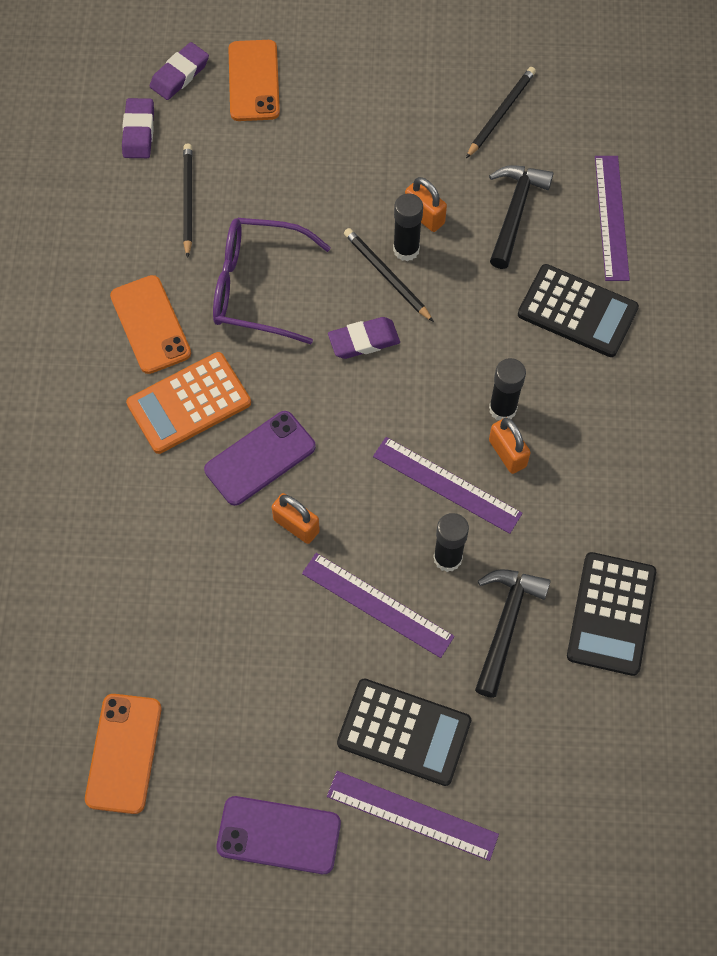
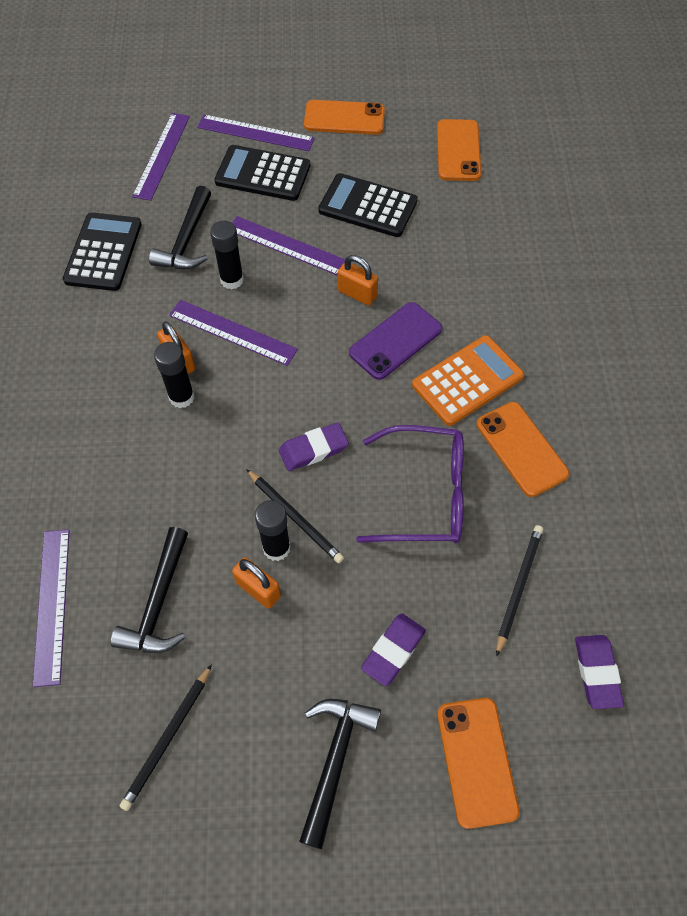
camera: 175 degrees right, 5 degrees down
purple eraser [150,42,209,100] -> purple eraser moved to [361,613,426,686]
black pencil [183,143,192,258] -> black pencil turned 150 degrees counterclockwise [496,525,543,657]
purple phone [216,796,341,874] -> orange phone [304,100,385,135]
black calculator [518,264,639,357] -> black calculator moved to [318,173,418,237]
none -> purple ruler [132,113,190,201]
none -> black hammer [299,699,381,849]

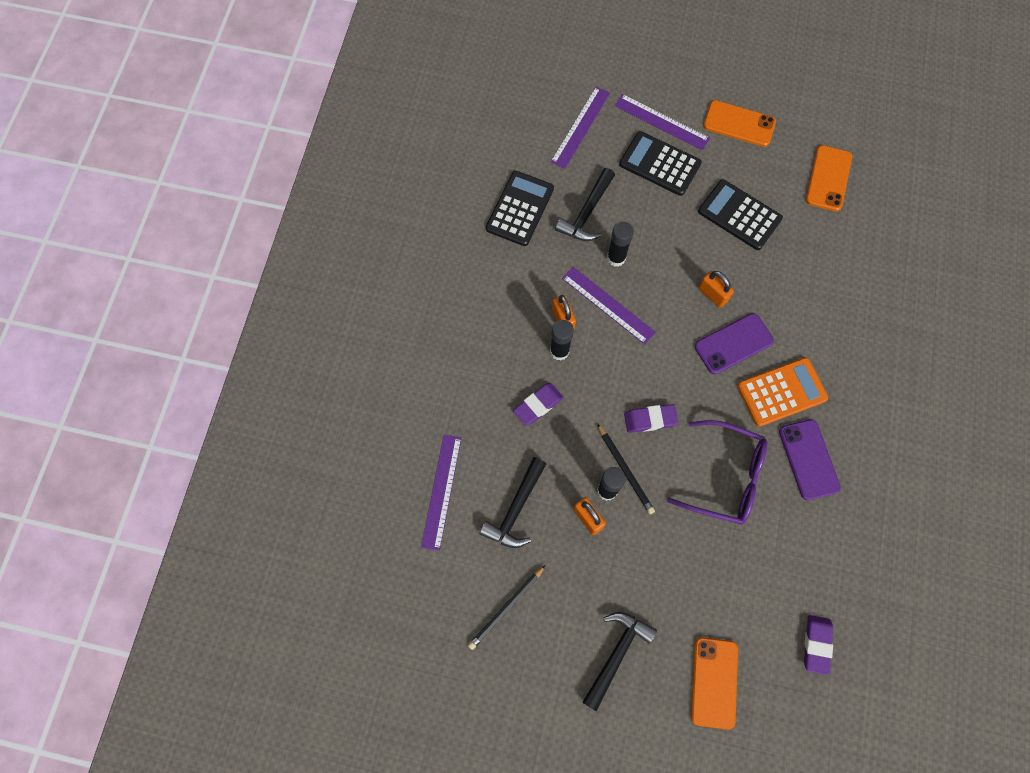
camera: 15 degrees right, 10 degrees up
purple ruler [232,216,345,276] -> none
purple eraser [361,613,426,686] -> purple eraser moved to [513,383,564,426]
orange phone [476,402,569,497] -> purple phone [779,419,841,500]
black pencil [496,525,543,657] -> none

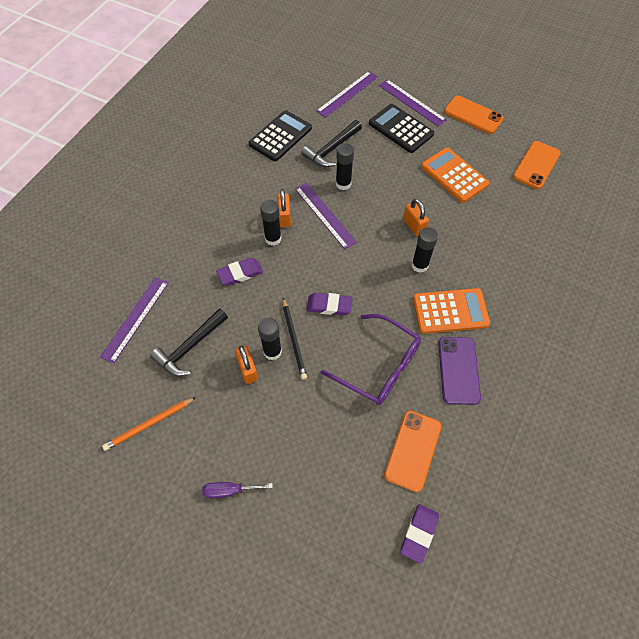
camera: 15 degrees right, 10 degrees down
black pencil [468,565,546,650] -> orange pencil [102,397,196,451]
black hammer [582,612,657,712] -> purple screwdriver [202,482,273,499]
orange phone [691,637,738,730] -> orange phone moved to [384,411,442,492]
purple phone [695,313,774,374] -> black glue stick [411,227,438,273]
black calculator [698,179,783,250] -> orange calculator [421,148,489,203]

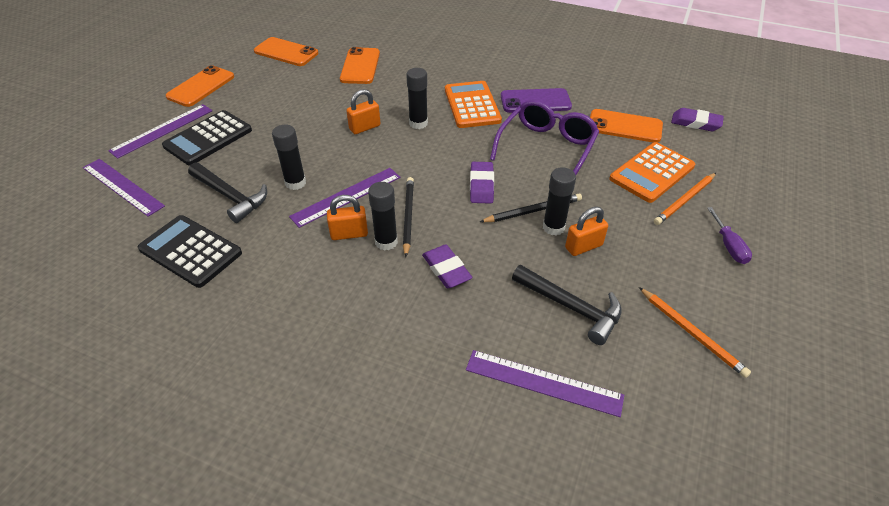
camera: 95 degrees left, 15 degrees down
orange calculator [421,148,489,203] -> orange calculator moved to [609,142,695,203]
none -> orange phone [340,47,380,84]
none -> black pencil [403,177,414,257]
none -> orange pencil [654,173,716,225]

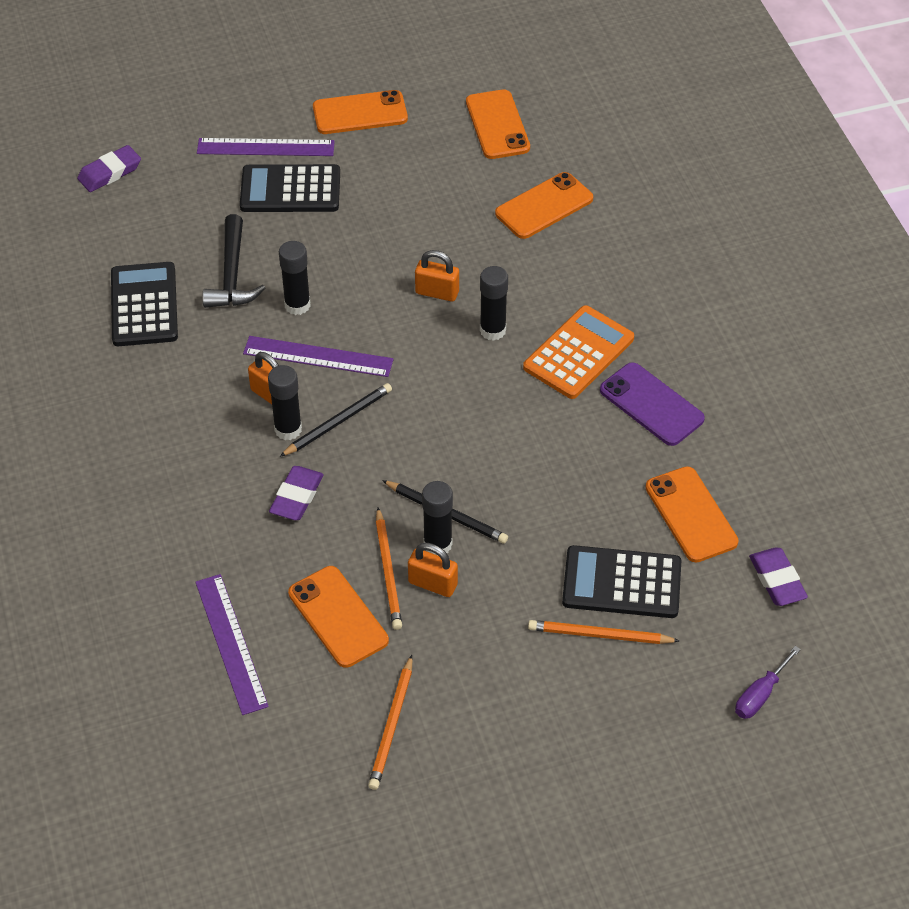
camera: 50 degrees right, 5 degrees up
purple ruler [83,159,165,217] -> none
purple eraser [470,162,494,204] -> purple eraser moved to [77,145,141,192]
purple glasses [490,100,599,175] -> none
black hammer [512,265,622,345] -> orange phone [288,566,389,668]
orange calculator [609,142,695,203] -> black calculator [562,545,681,618]
purple screwdriver [707,207,752,264] -> purple screwdriver moved to [735,646,801,719]
none -> orange pencil [376,508,402,630]

